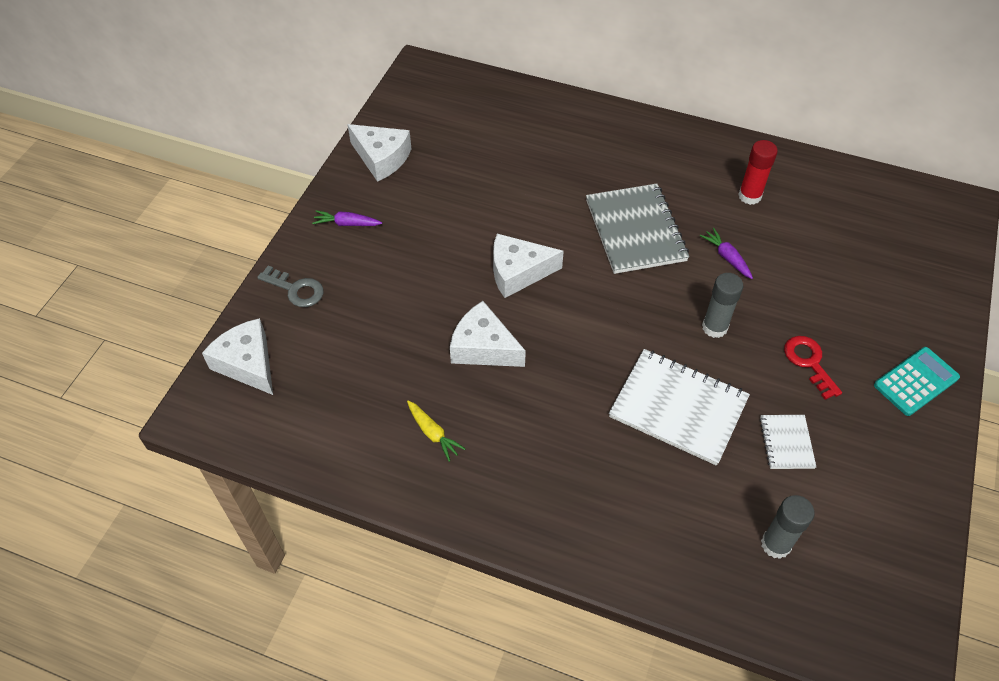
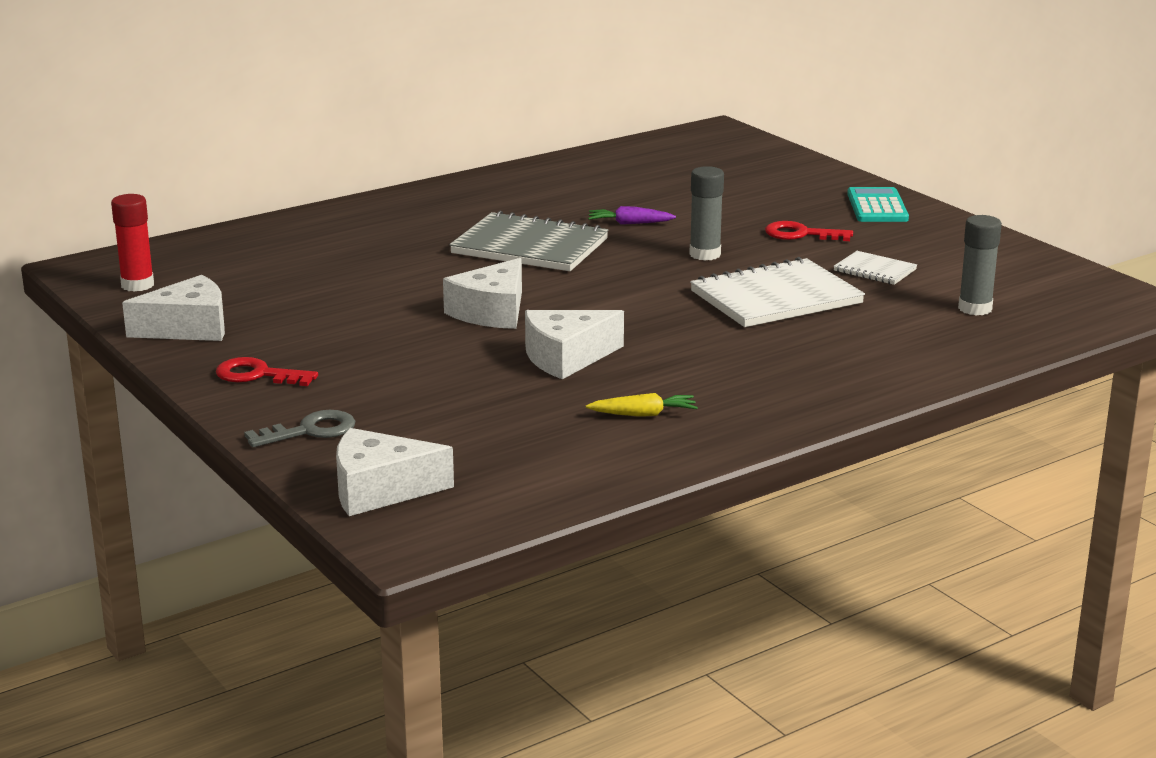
camera: 55 degrees left, 30 degrees down
purple carrot [312,210,382,226] -> red key [216,357,318,386]
red glue stick [738,140,778,205] -> red glue stick moved to [111,194,154,292]

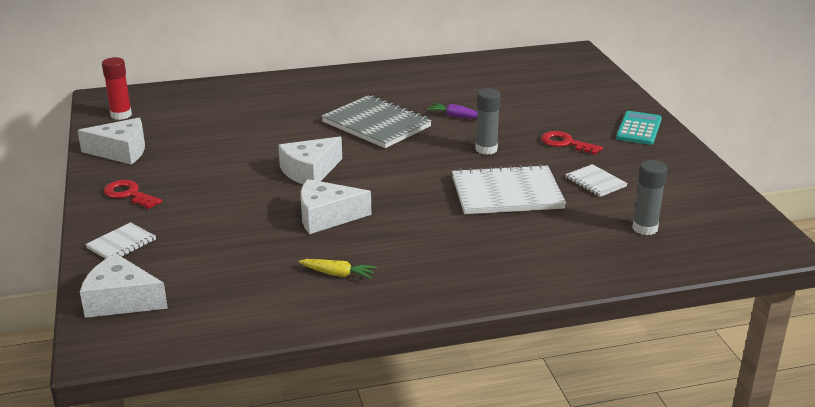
camera: 20 degrees right, 5 degrees up
grey key [244,410,355,447] -> white notebook [85,222,156,259]

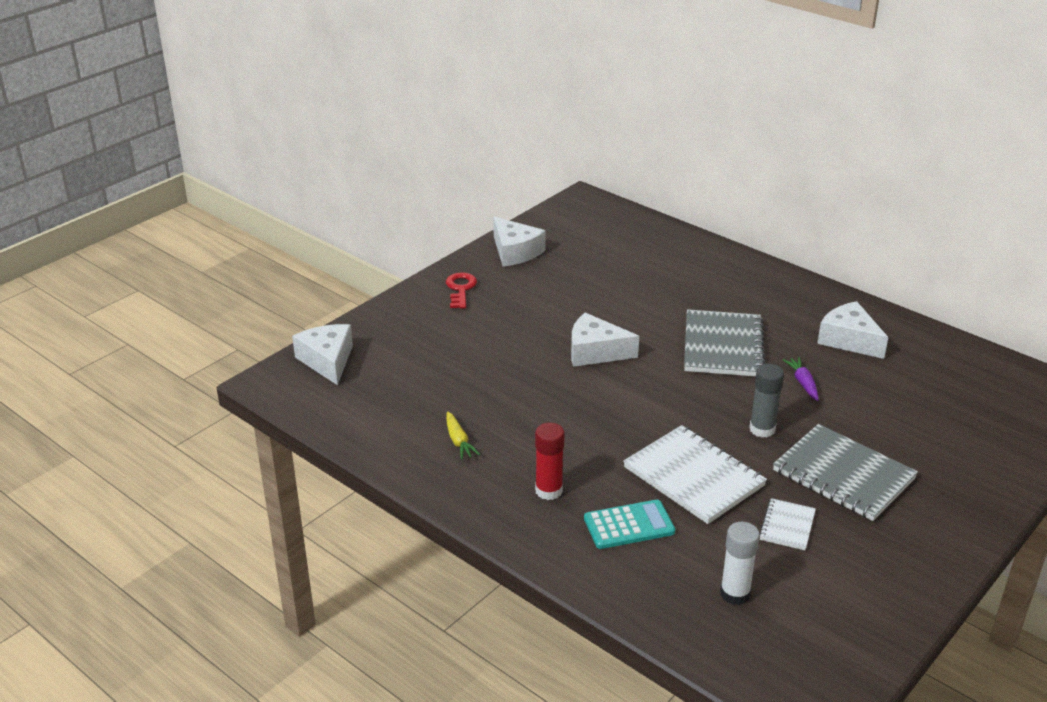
camera: 55 degrees right, 5 degrees up
white notebook [85,222,156,259] -> none
red glue stick [102,57,132,120] -> red glue stick moved to [535,423,564,500]
white cheese [301,179,371,234] -> white cheese moved to [817,301,888,359]
red key [541,131,603,155] -> grey notebook [773,424,918,521]
turquoise calculator [616,111,662,145] -> turquoise calculator moved to [584,499,675,549]
grey glue stick [632,160,667,235] -> white glue stick [720,522,760,605]

